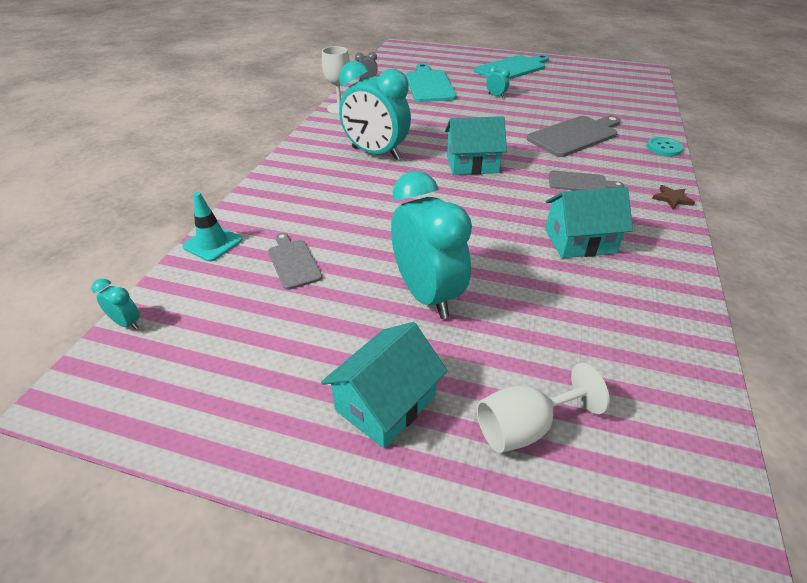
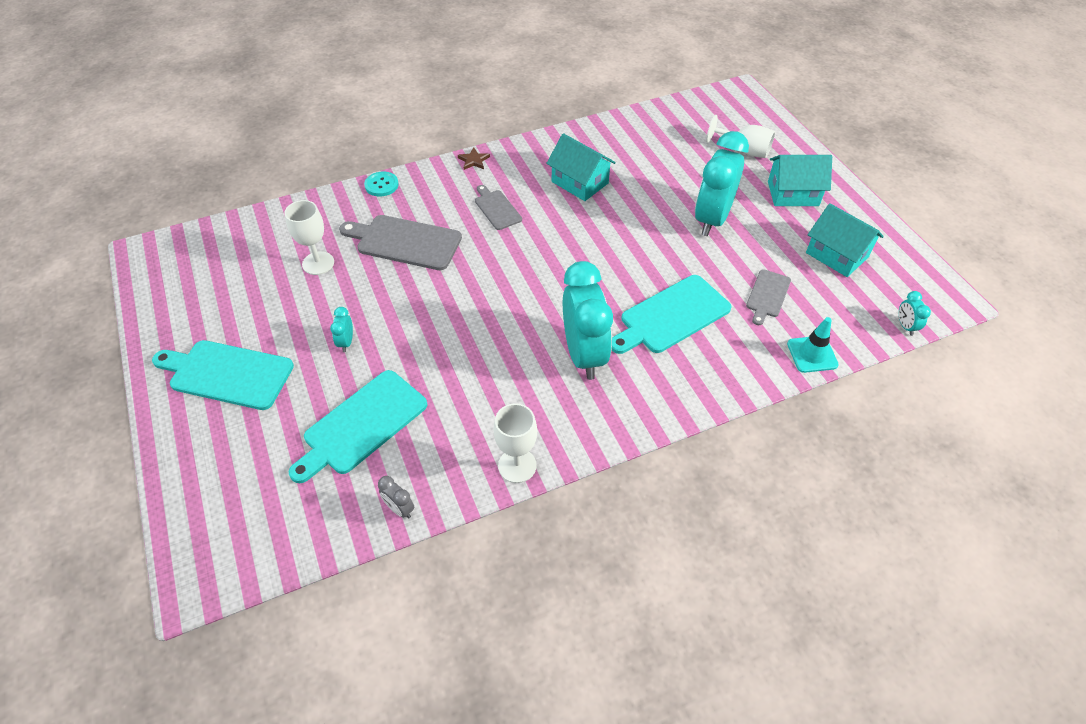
camera: 130 degrees left, 10 degrees up
turquoise house [445,116,507,175] -> turquoise house moved to [806,203,884,277]
none -> white goblet [284,200,334,275]
none -> turquoise cutting board [612,275,732,354]

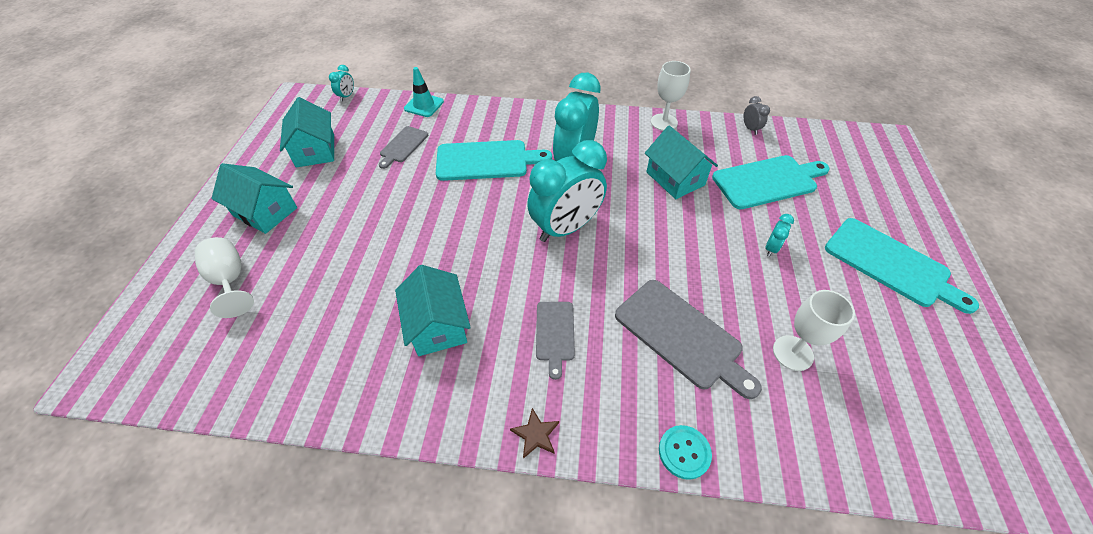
camera: 150 degrees left, 0 degrees up
turquoise clock [695,131,749,236] -> turquoise clock moved to [527,140,607,242]
grey cutting board [746,269,791,325] -> grey cutting board turned 150 degrees clockwise [379,126,428,169]
none -> turquoise house [645,126,718,199]

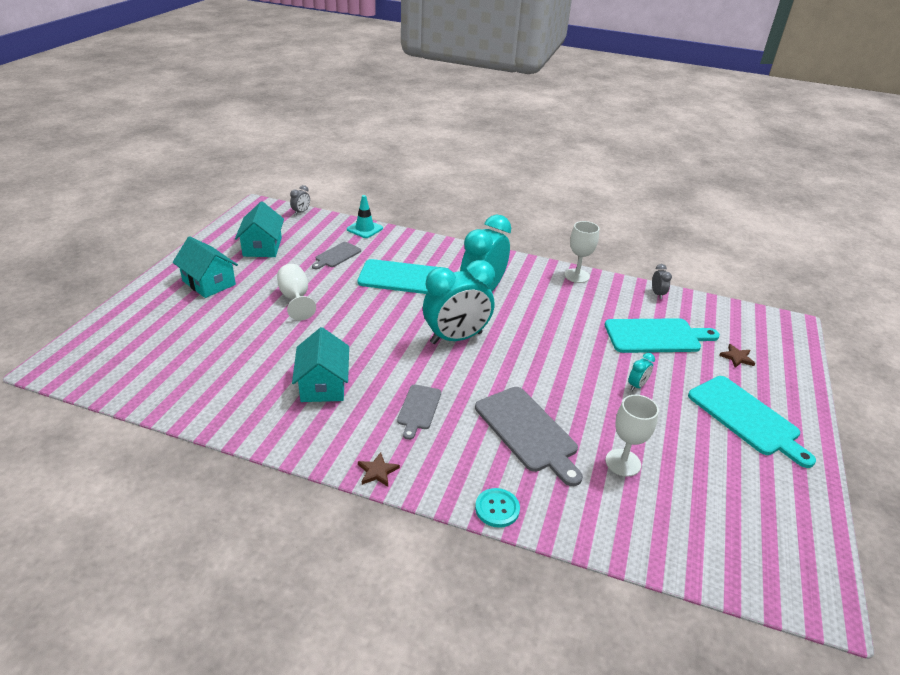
camera: 10 degrees right, 15 degrees down
white goblet [195,237,254,318] -> white goblet moved to [277,264,316,321]
turquoise clock [329,65,354,101] -> grey clock [290,185,310,215]
turquoise house [645,126,718,199] -> none
none -> brown star [719,344,755,368]

